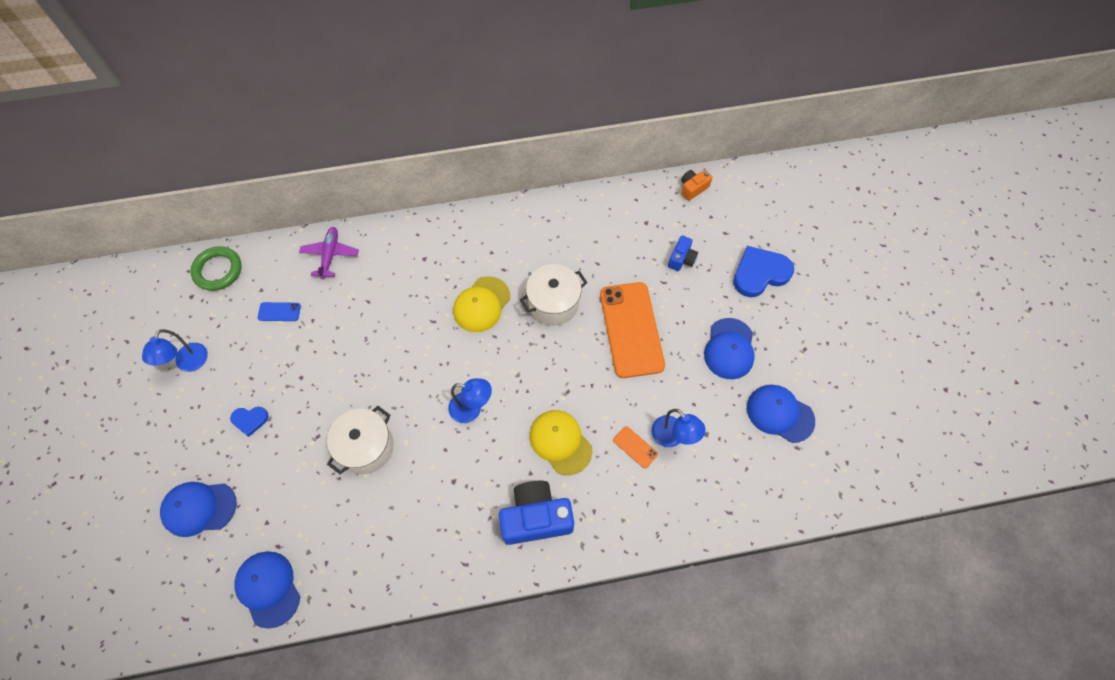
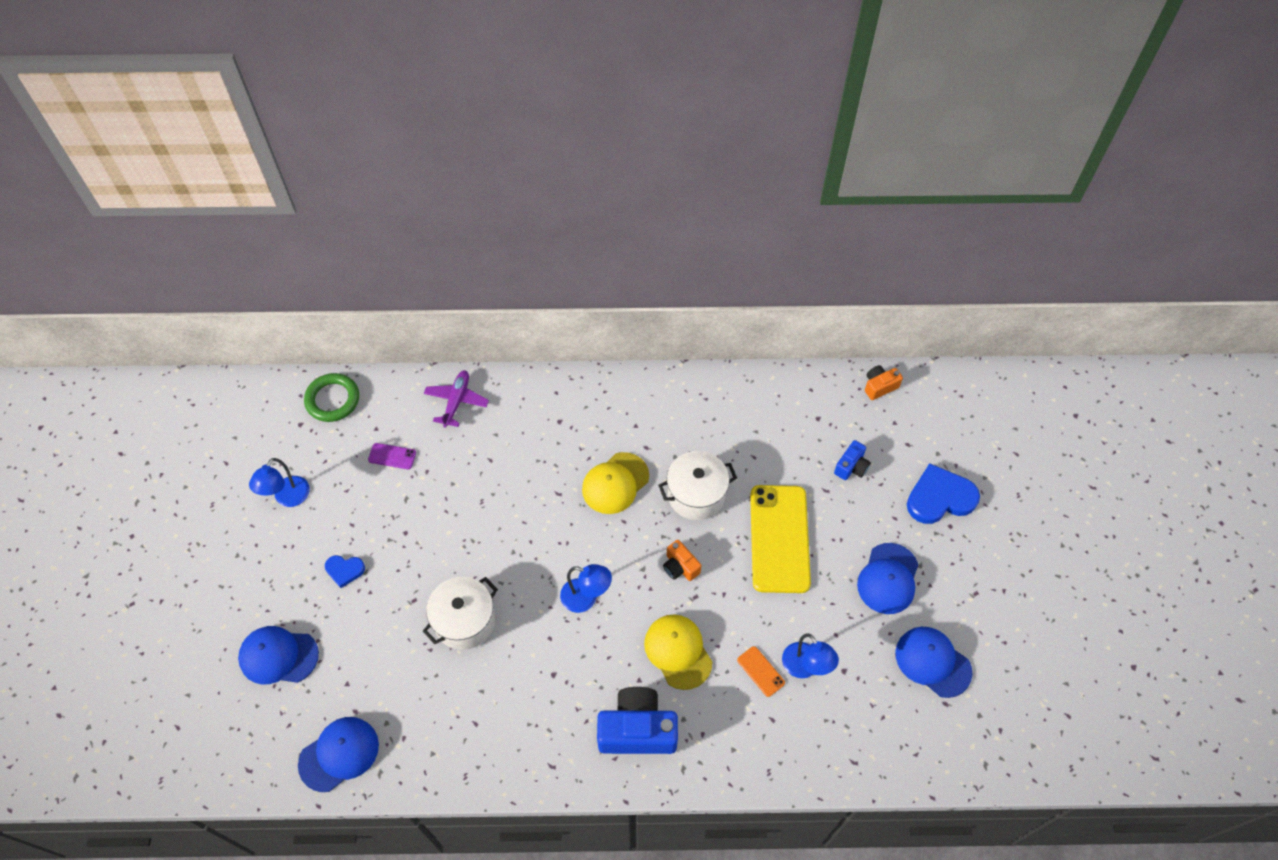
camera: 10 degrees right, 5 degrees down
blue cap [234,552,300,629] -> blue cap turned 75 degrees clockwise [298,717,379,792]
blue phone [257,302,301,321] -> purple phone [368,443,416,469]
orange phone [600,282,665,378] -> yellow phone [750,485,811,593]
none -> orange camera [663,540,702,581]

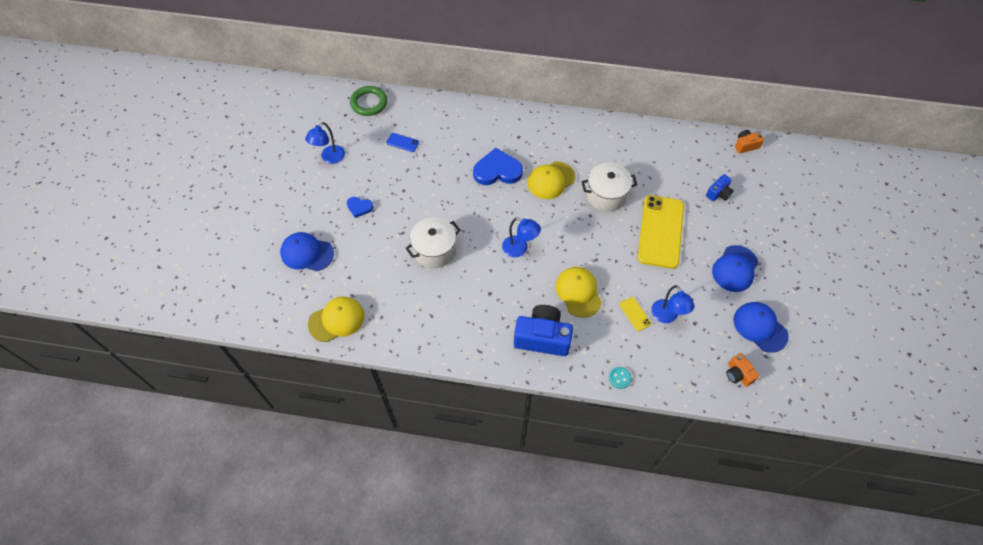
camera: 10 degrees right, 0 degrees up
blue cap [298,717,379,792] -> yellow cap [308,296,364,342]
purple phone [368,443,416,469] -> blue phone [386,133,419,152]
purple plane [424,370,489,427] -> none
orange camera [663,540,702,581] -> orange camera moved to [726,353,759,387]
orange phone [737,646,785,697] -> yellow phone [619,297,652,331]
blue heart [907,463,980,524] -> blue heart moved to [473,148,523,185]
none -> turquoise button [609,367,631,389]

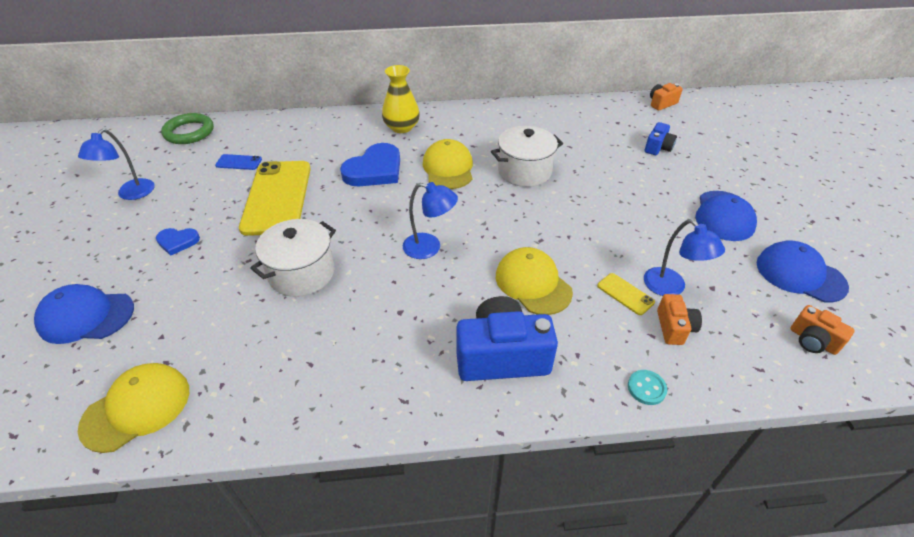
camera: 15 degrees left, 15 degrees down
blue heart [473,148,523,185] -> blue heart turned 150 degrees clockwise [340,143,400,186]
yellow cap [528,162,575,199] -> yellow cap turned 135 degrees clockwise [423,139,473,189]
yellow phone [638,195,684,269] -> yellow phone moved to [239,161,311,236]
none -> yellow vase [382,65,420,133]
none -> orange camera [657,294,702,345]

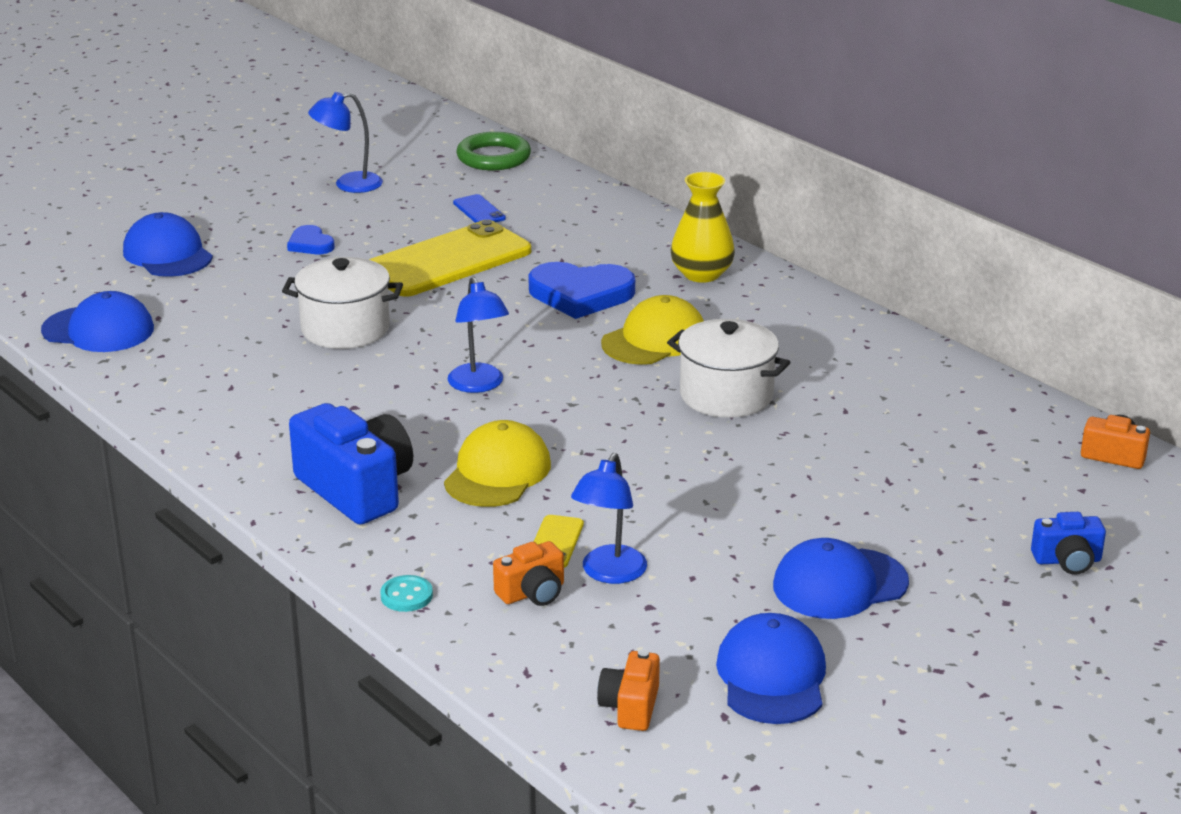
camera: 55 degrees right, 15 degrees down
yellow cap [78,363,189,453] -> blue cap [41,291,154,352]
blue camera [645,122,677,155] -> blue camera moved to [1031,512,1106,575]

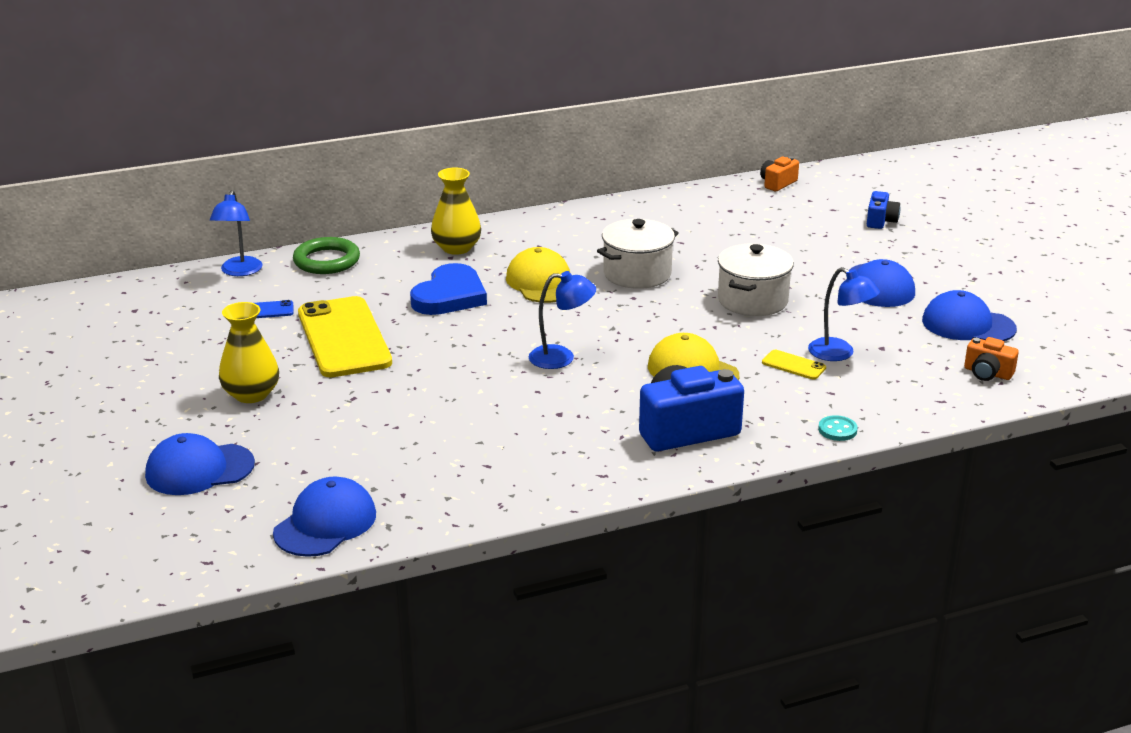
camera: 70 degrees left, 0 degrees up
white pot [282,257,403,349] -> white pot moved to [718,244,794,316]
blue heart [287,225,335,254] -> yellow vase [219,302,279,403]
blue lamp [308,92,383,193] -> blue lamp moved to [210,190,263,276]
green ring [456,132,531,170] -> green ring moved to [293,237,360,274]
orange camera [493,541,564,606] -> none

